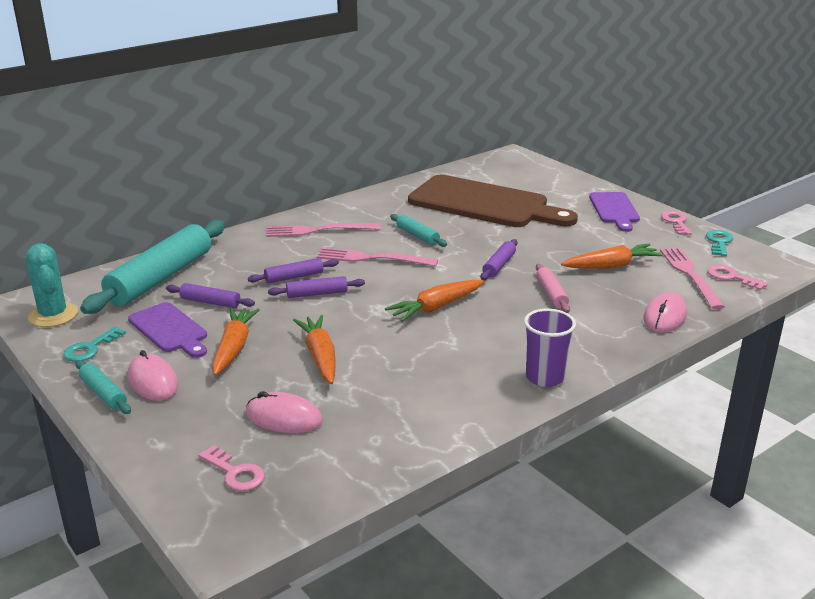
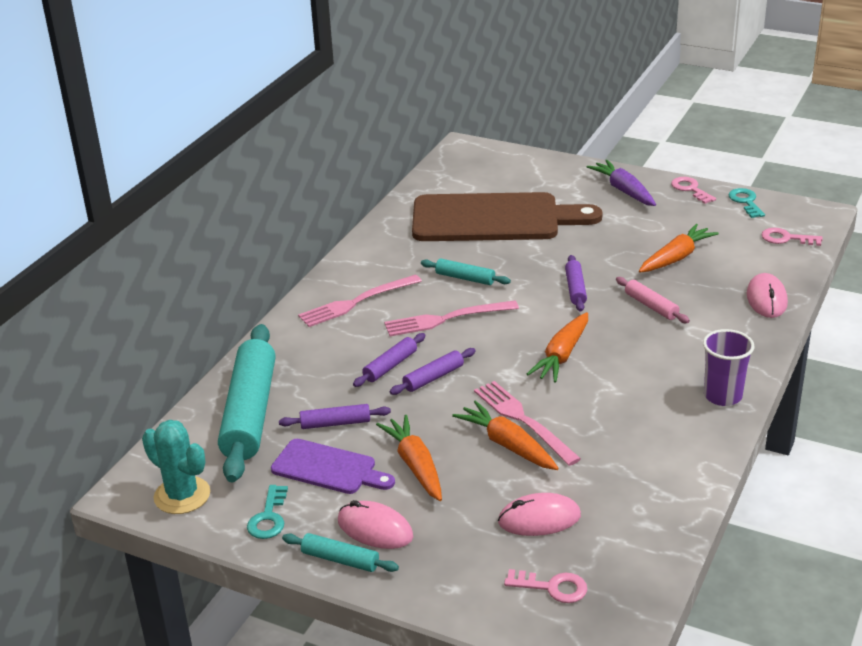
camera: 25 degrees left, 5 degrees up
purple cutting board [589,192,640,232] -> purple carrot [587,160,656,206]
pink fork [660,248,725,309] -> pink fork moved to [474,381,581,466]

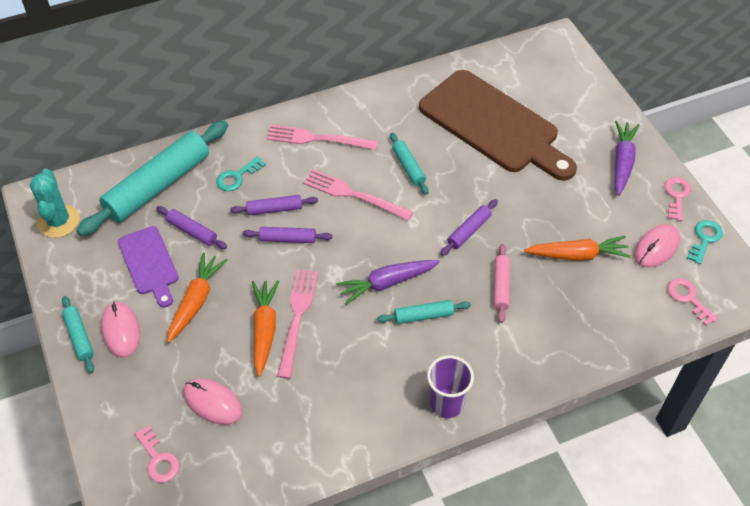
camera: 40 degrees right, 20 degrees up
turquoise key [247,485,288,539] -> turquoise key moved to [216,156,266,191]
orange carrot [527,312,588,382] -> purple carrot [336,260,440,305]
pink mouse [747,273,788,318] -> pink mouse moved to [634,224,680,268]
none -> turquoise rolling pin [377,300,471,324]

